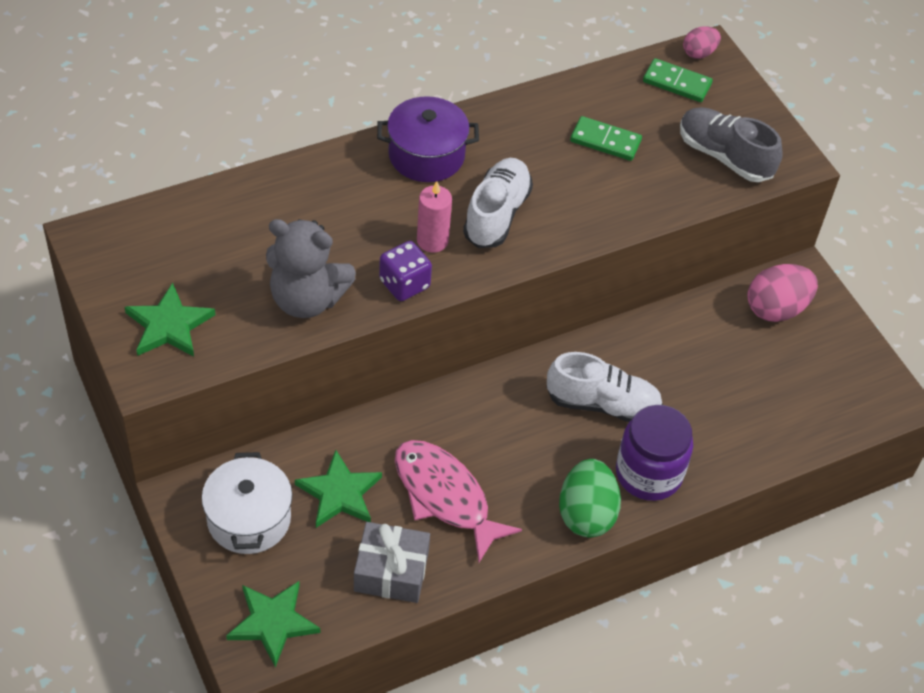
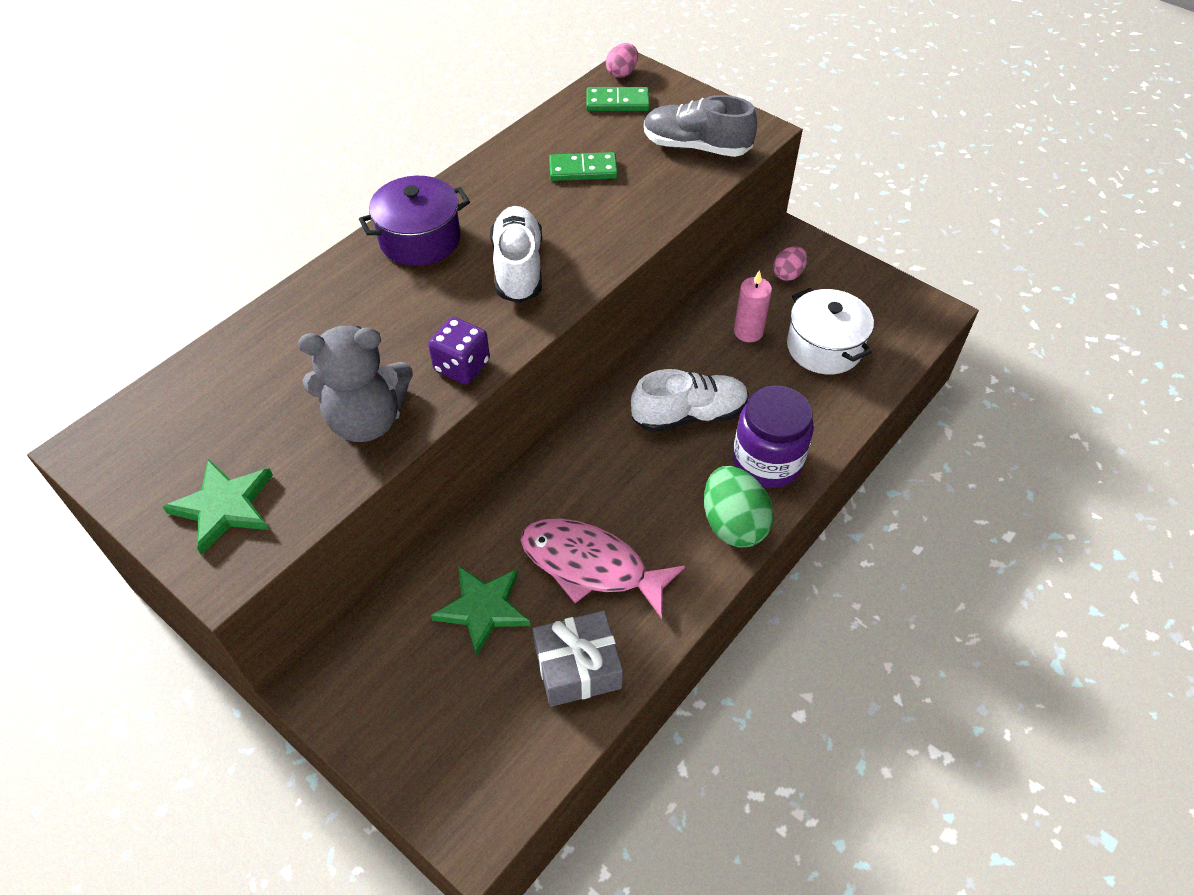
camera: 20 degrees left, 0 degrees up
white pot [202,452,292,554] -> white pot moved to [787,288,874,374]
green star [226,581,320,667] -> none
pink candle [417,181,452,253] -> pink candle moved to [734,270,772,342]
pink egg [747,264,818,322] -> pink egg [773,246,807,281], size x0.57

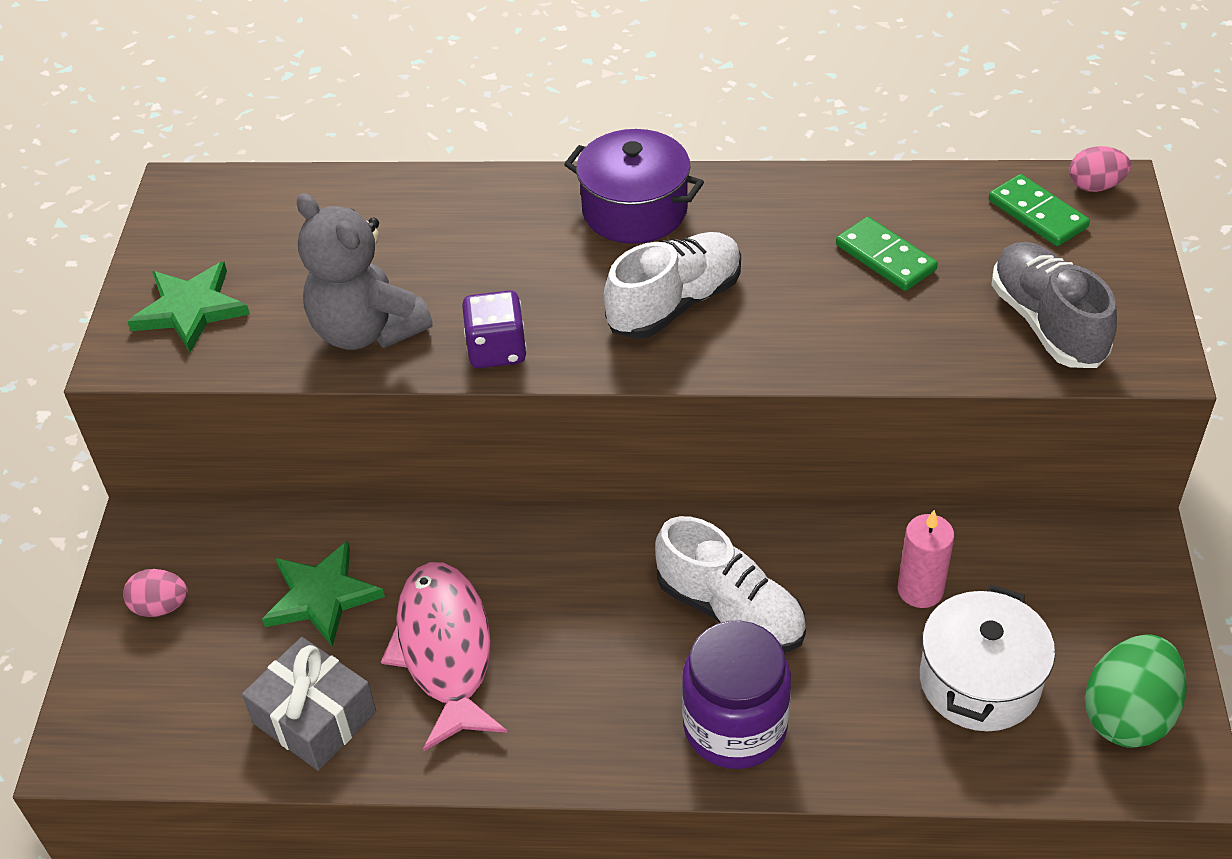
camera: 55 degrees right, 5 degrees down
green egg [704,466,774,548] -> green egg moved to [1085,634,1186,748]
pink egg [773,246,807,281] -> pink egg moved to [123,569,188,617]

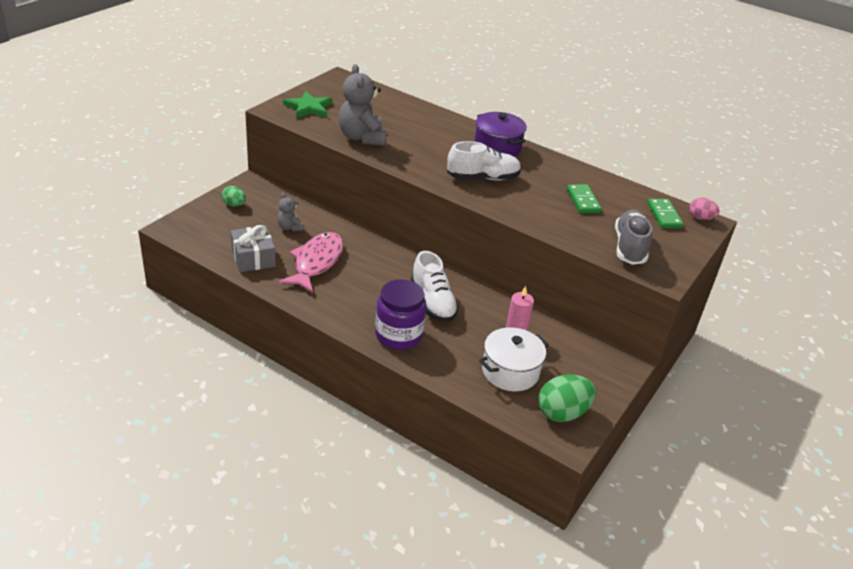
camera: 25 degrees right, 10 degrees down
pink egg [123,569,188,617] -> green egg [222,186,246,207]
green star [262,541,385,647] -> grey teddy bear [277,193,304,231]
purple dice [462,290,527,368] -> none

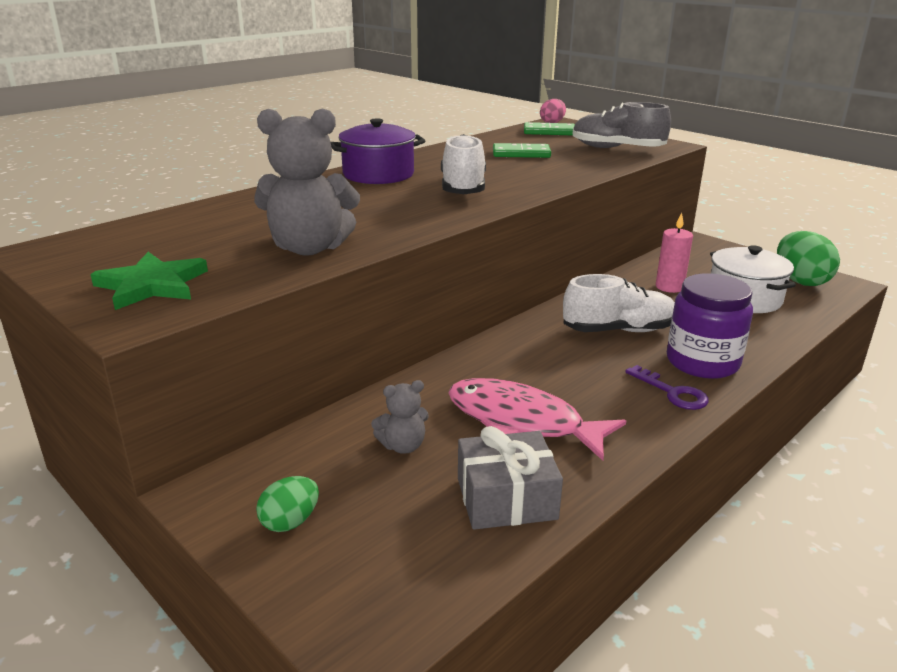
camera: 75 degrees left, 10 degrees down
none -> purple key [625,365,709,410]

